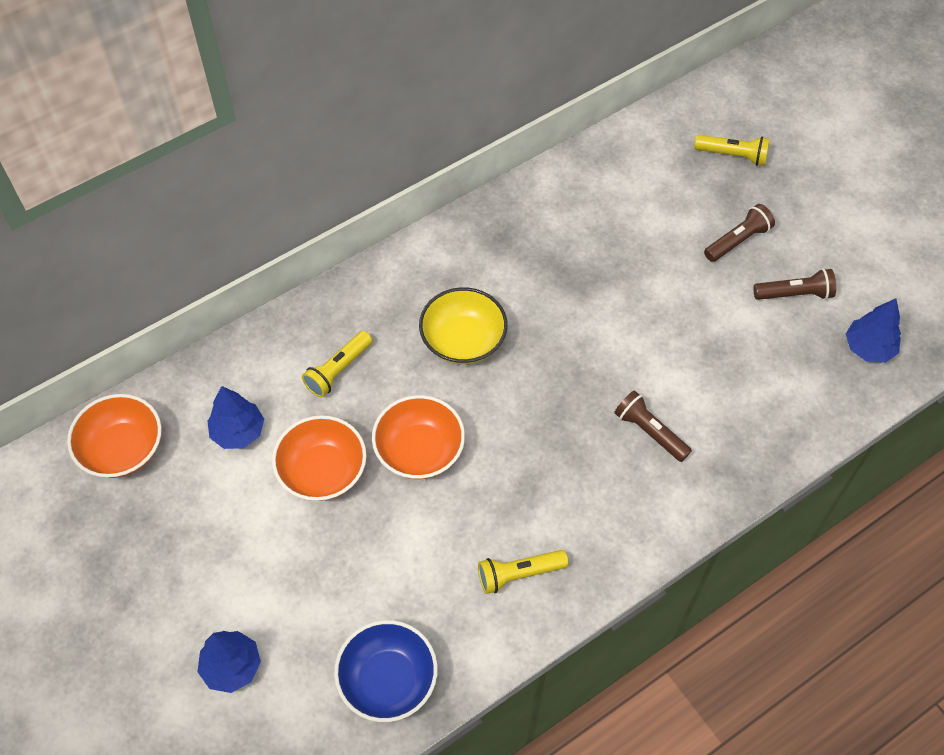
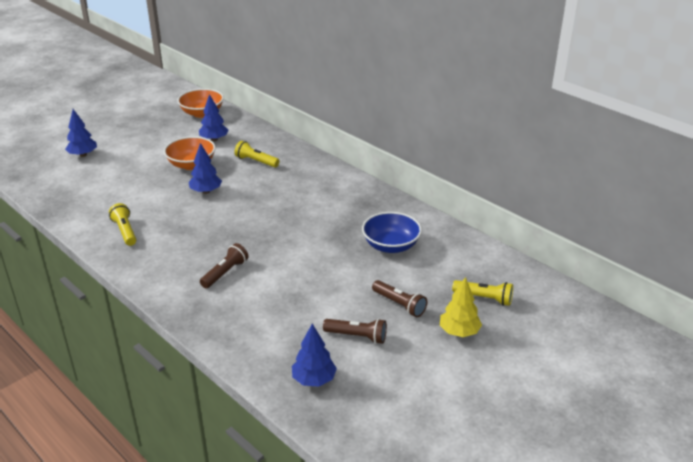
camera: 80 degrees right, 25 degrees down
blue bowl [334,620,438,722] -> blue bowl moved to [362,212,422,253]
orange bowl [372,395,465,479] -> blue tree [189,143,222,194]
yellow bowl [419,287,507,365] -> none
yellow flashlight [694,135,770,166] -> yellow flashlight turned 75 degrees counterclockwise [452,280,513,306]
brown flashlight [753,268,836,300] -> brown flashlight turned 60 degrees counterclockwise [323,319,387,344]
none -> yellow tree [440,277,482,337]

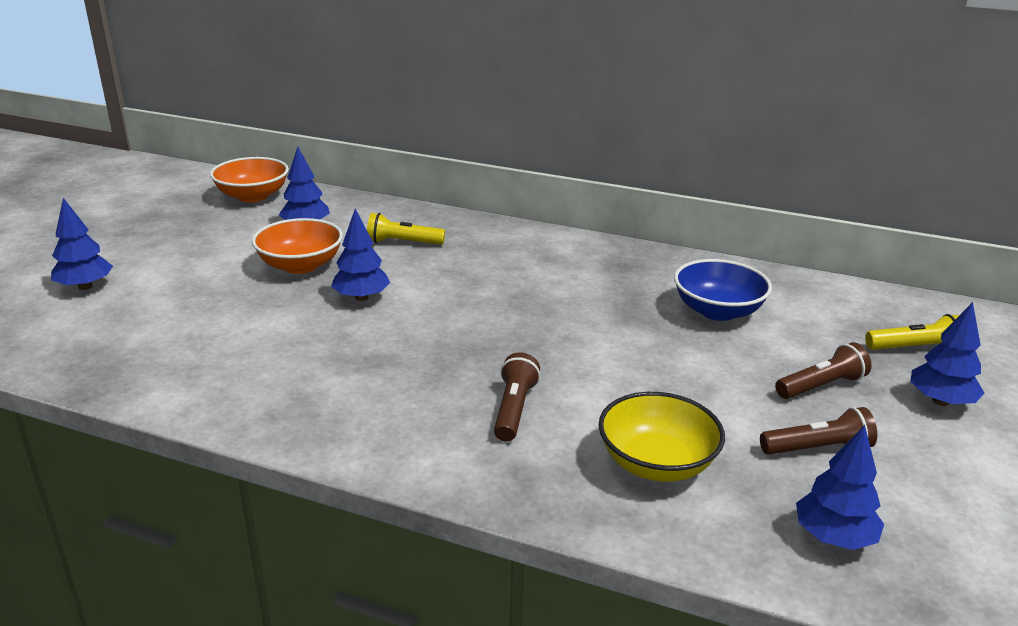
camera: 25 degrees left, 5 degrees down
yellow flashlight [109,203,136,246] -> none
brown flashlight [372,280,427,317] -> brown flashlight turned 45 degrees counterclockwise [775,342,871,399]
yellow tree [440,277,482,337] -> blue tree [910,302,985,406]
none -> yellow bowl [599,392,725,482]

